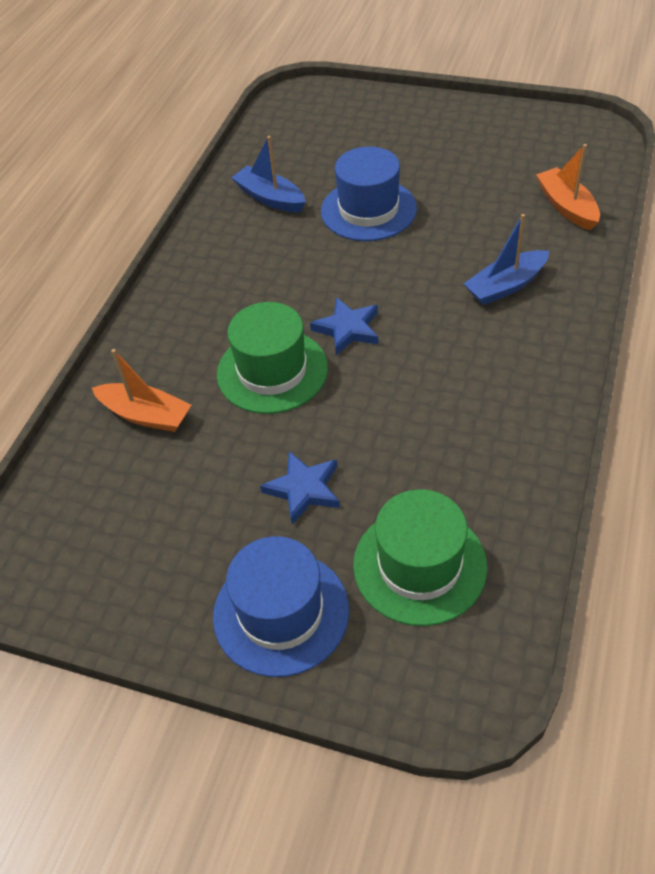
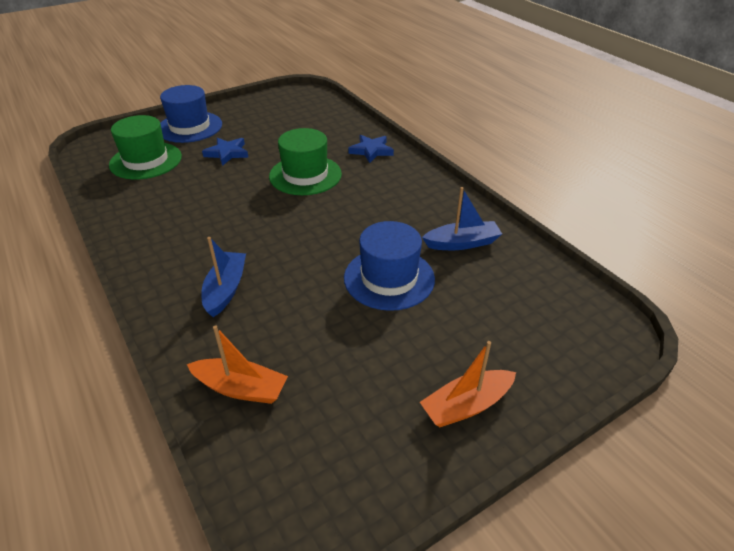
camera: 125 degrees right, 10 degrees down
orange boat [92,349,191,432] -> orange boat moved to [420,341,516,427]
blue star [310,297,378,355] -> blue star moved to [348,135,394,163]

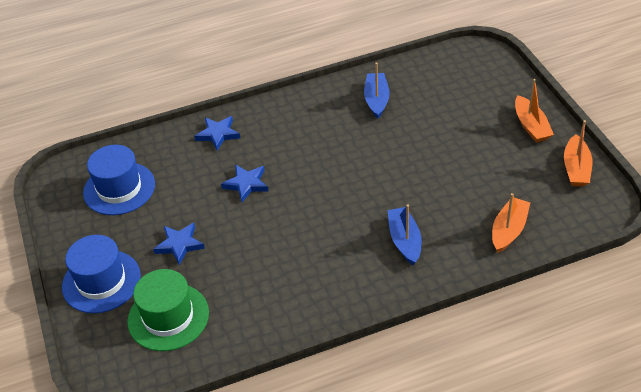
camera: 75 degrees left, 5 degrees up
blue boat [202,237,246,317] -> blue boat turned 60 degrees clockwise [387,204,422,265]
green hat [269,128,342,195] -> blue star [221,164,269,202]
blue hat [344,221,435,311] -> blue hat moved to [83,145,155,215]
none -> orange boat [564,120,592,187]

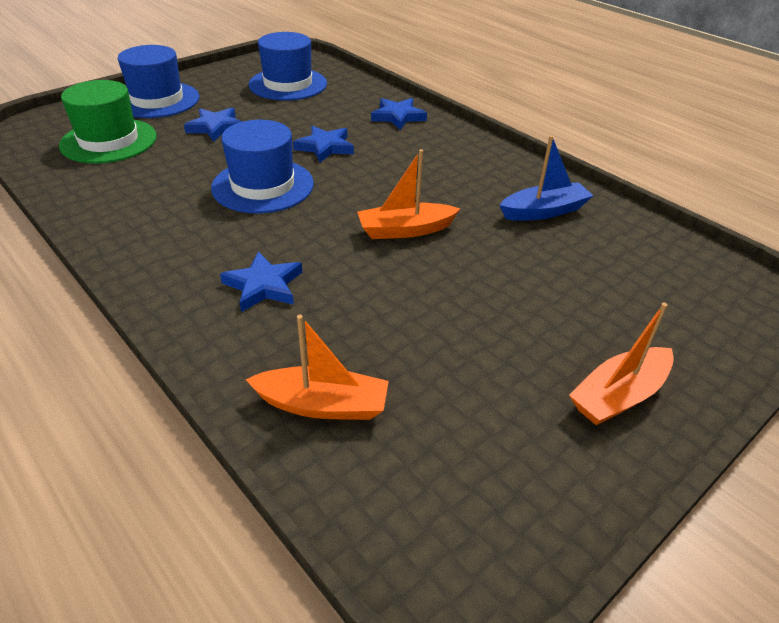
camera: 65 degrees right, 5 degrees down
blue boat [387,204,422,265] -> blue star [220,251,302,312]
orange boat [564,120,592,187] -> orange boat moved to [357,149,460,239]
none -> blue hat [211,120,314,213]

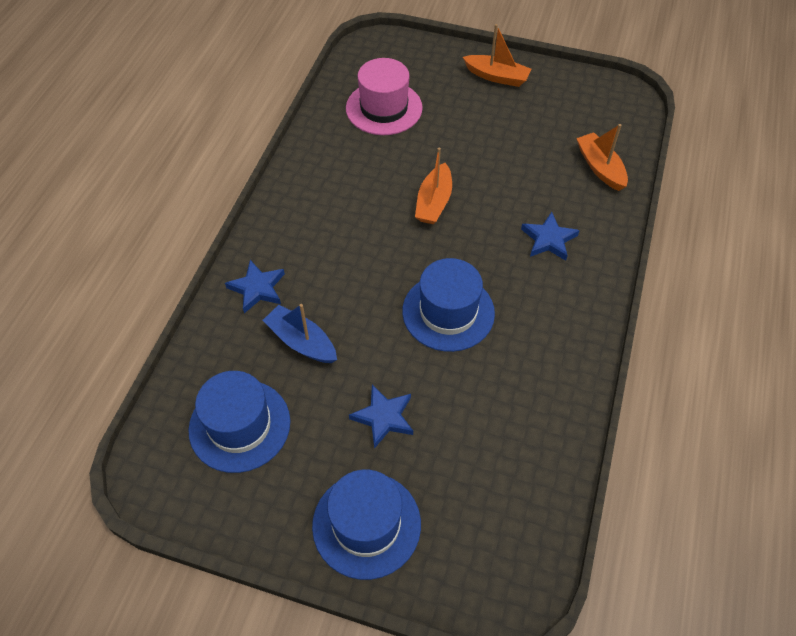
camera: 120 degrees left, 15 degrees up
green hat [59,80,157,164] -> none
blue star [293,126,354,163] -> none
orange boat [357,149,460,239] -> orange boat turned 60 degrees clockwise [415,148,452,224]
blue boat [500,136,593,221] -> blue boat moved to [263,304,337,363]
none -> pink hat [346,58,423,135]

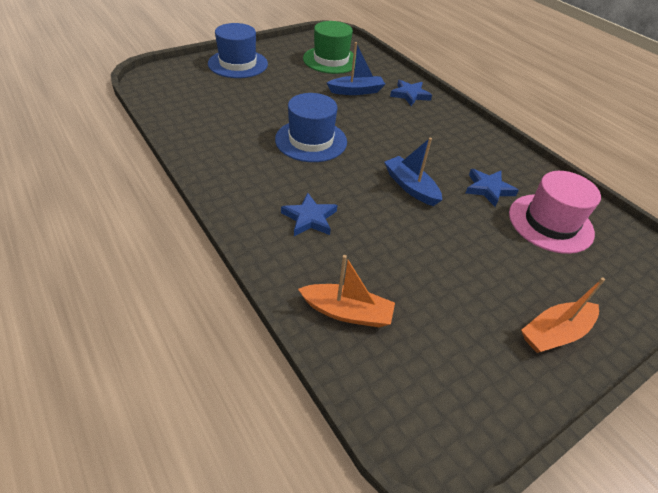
camera: 125 degrees right, 10 degrees down
blue hat [189,371,290,473] -> green hat [303,21,356,74]
blue star [349,385,413,449] -> blue star moved to [466,169,519,207]
orange boat [415,148,452,224] -> blue boat [384,138,442,206]

